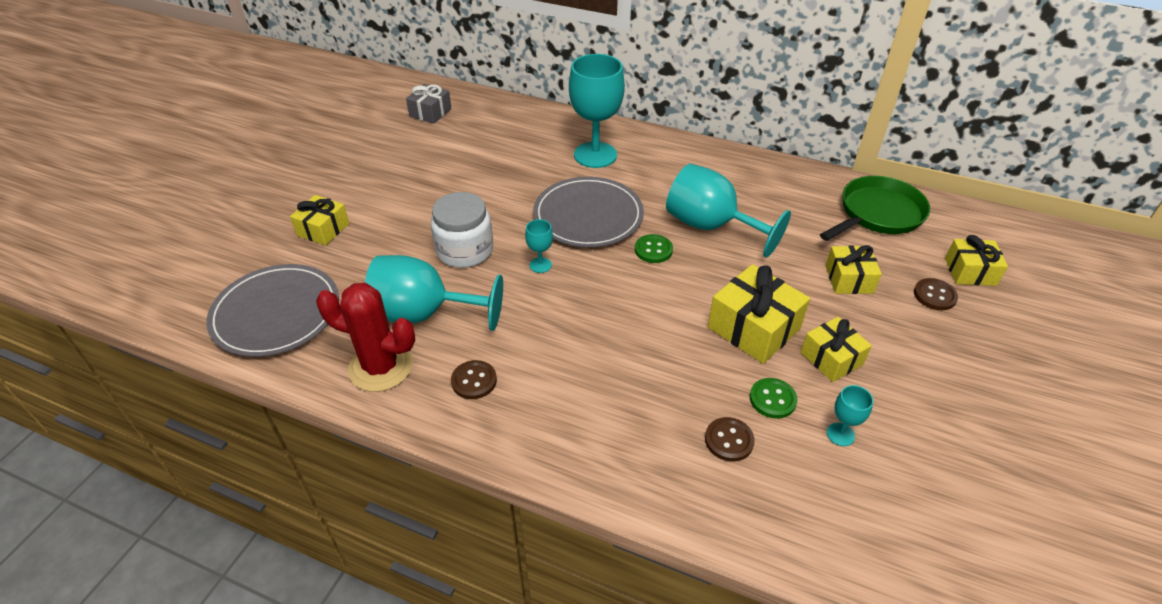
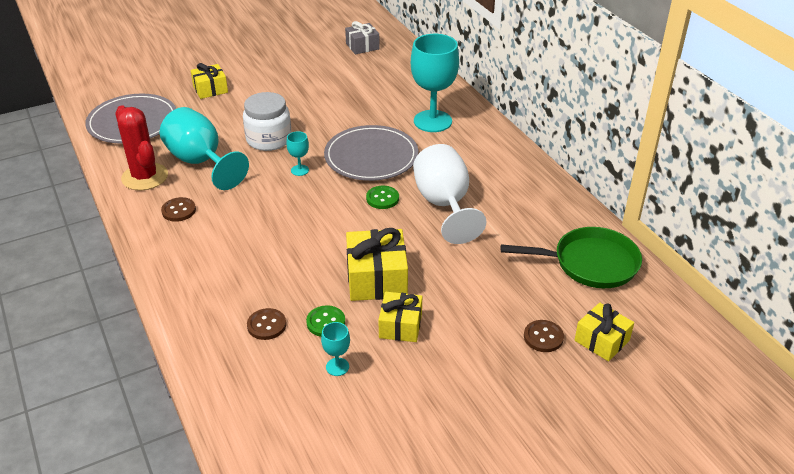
camera: 40 degrees right, 5 degrees down
turquoise goblet [666,164,791,257] -> white goblet [413,144,487,244]
yellow gift [825,245,882,294] -> none

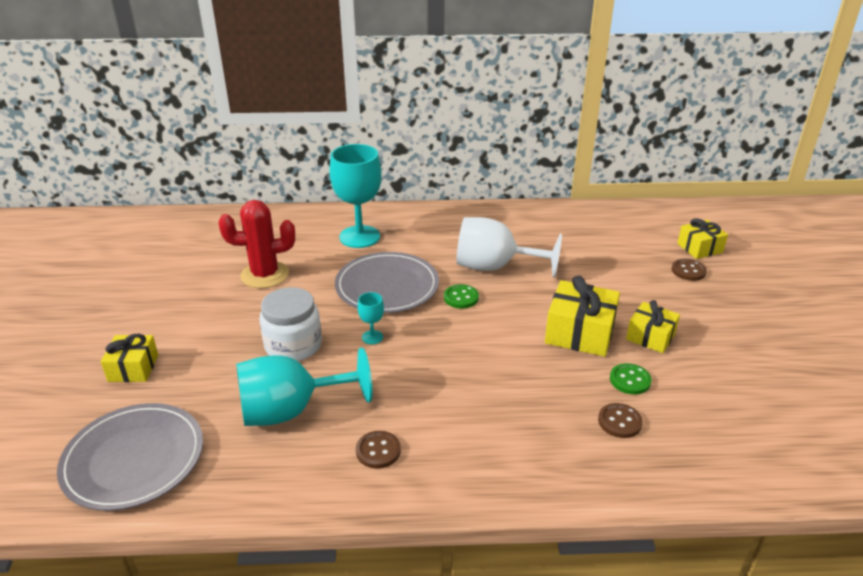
camera: 65 degrees left, 5 degrees down
red cactus [115,106,168,191] -> red cactus moved to [218,200,295,288]
turquoise goblet [321,322,350,376] -> none
grey gift [345,21,380,55] -> none
green pan [501,227,642,288] -> none

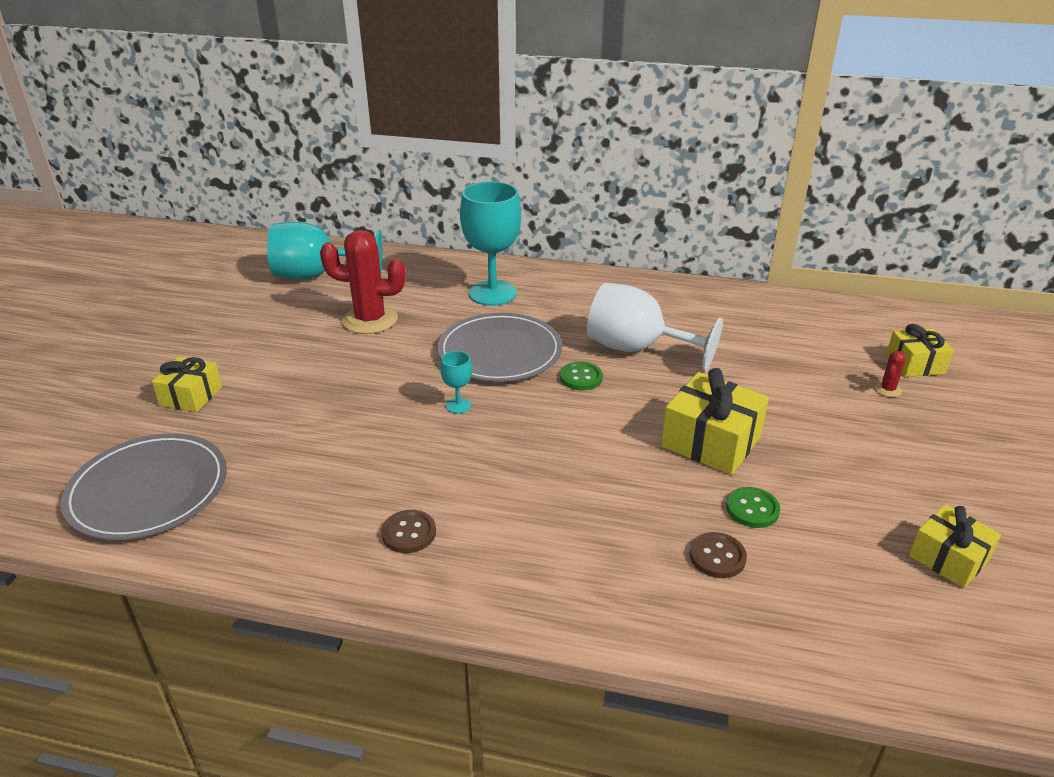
camera: 15 degrees right, 0 degrees up
turquoise goblet [236,348,373,426] -> turquoise goblet moved to [267,222,383,279]
white jar [259,287,322,361] -> none
yellow gift [626,300,680,353] -> yellow gift moved to [909,504,1001,588]
brown button [672,259,707,281] -> red cactus [874,351,906,397]

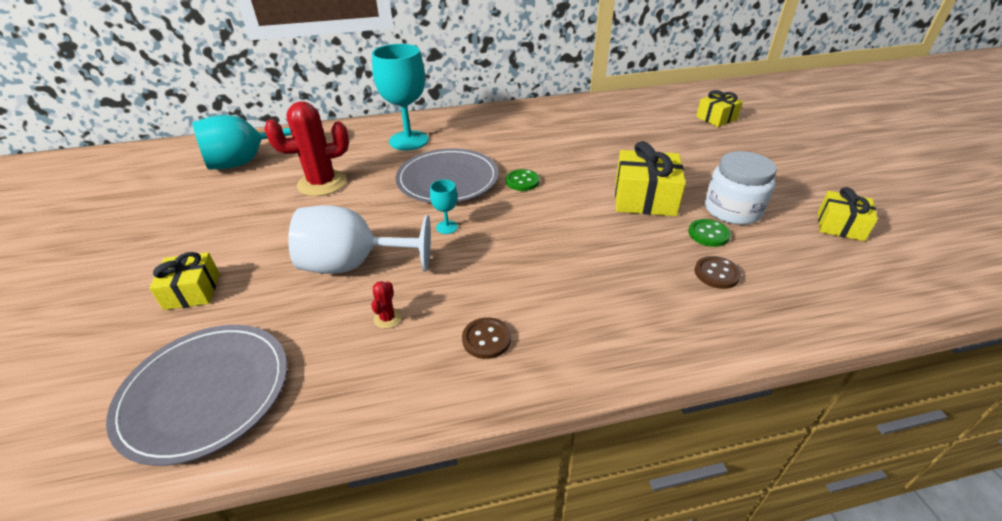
camera: 25 degrees left, 5 degrees up
white goblet [587,283,723,372] -> white goblet moved to [288,205,431,274]
red cactus [874,351,906,397] -> red cactus moved to [371,281,402,329]
none -> white jar [705,151,777,225]

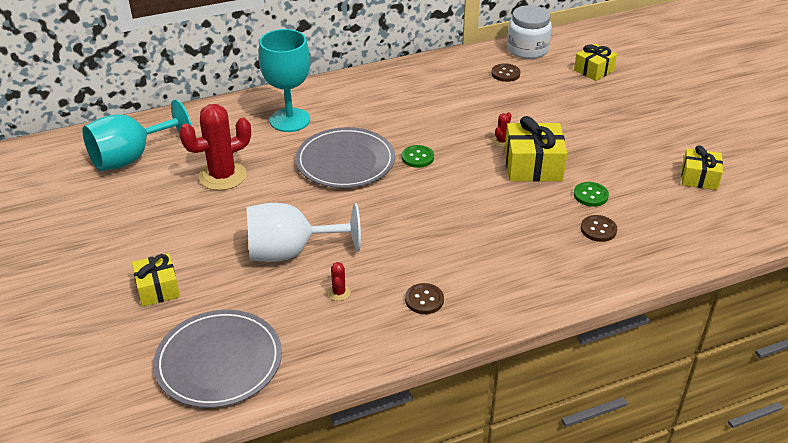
camera: 10 degrees left, 0 degrees up
turquoise goblet [430,180,458,234] -> none
white jar [705,151,777,225] -> white jar moved to [507,5,552,59]
none -> brown button [491,63,521,82]
none -> red cactus [492,112,511,147]

